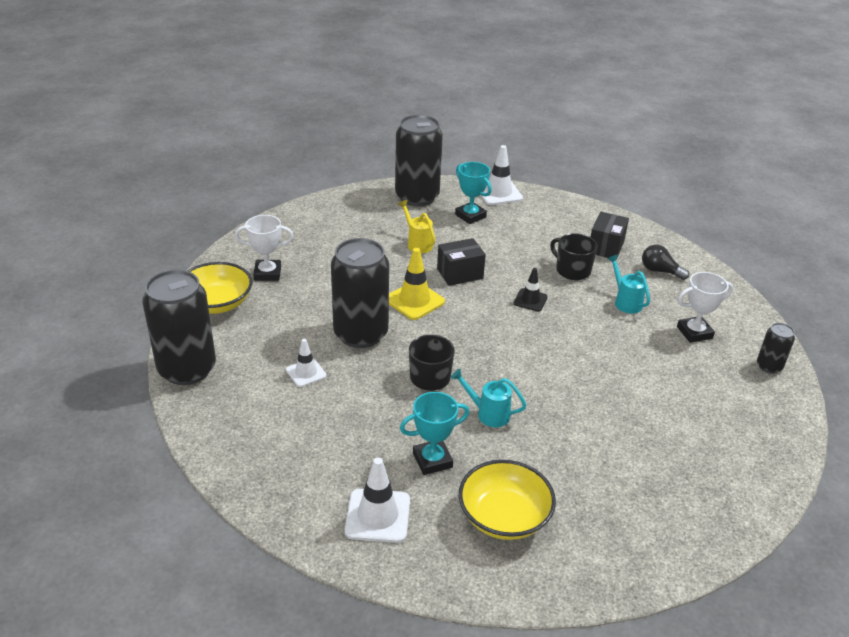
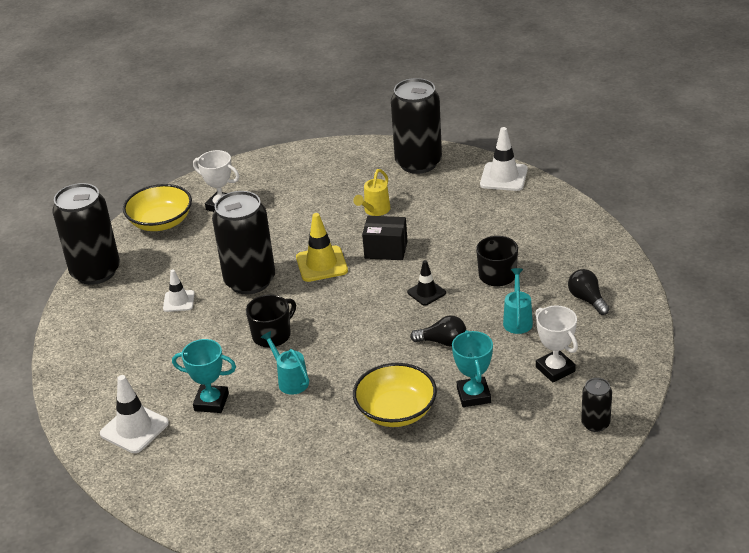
camera: 35 degrees right, 0 degrees up
yellow watering can [398,200,435,253] -> yellow watering can turned 150 degrees counterclockwise [353,169,391,216]
turquoise trophy [455,162,492,224] -> turquoise trophy moved to [452,330,493,407]
yellow bowl [459,460,556,540] -> yellow bowl moved to [353,363,437,427]
black box [591,212,629,260] -> none
white trophy [677,272,733,343] -> white trophy turned 45 degrees clockwise [535,306,578,383]
none -> black light bulb [410,315,466,347]

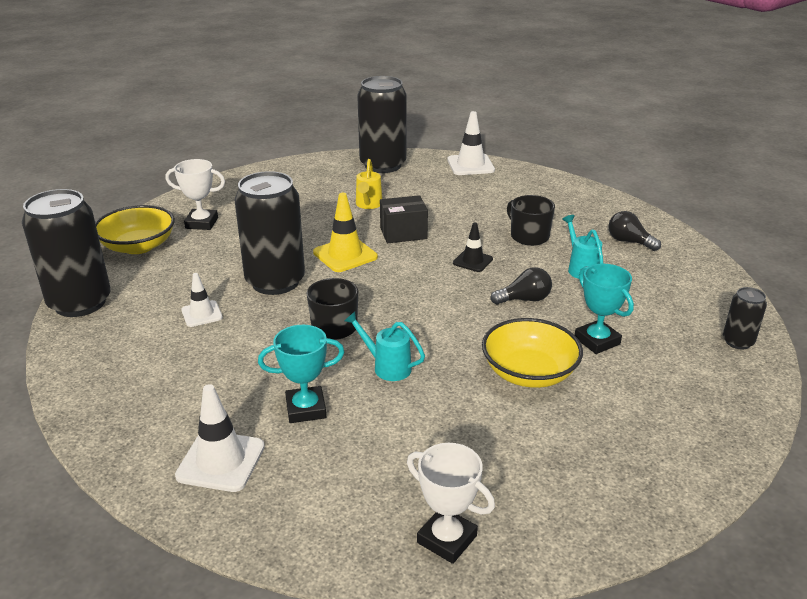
camera: 25 degrees left, 5 degrees down
white trophy [535,306,578,383] -> white trophy moved to [407,443,495,564]

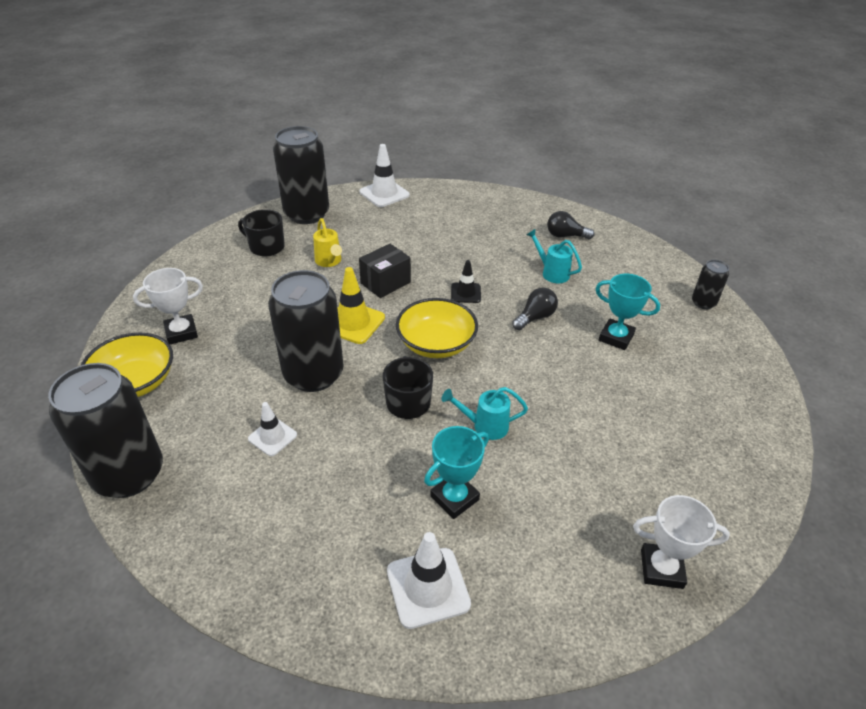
camera: 30 degrees left, 10 degrees up
yellow bowl [482,318,583,388] -> yellow bowl moved to [396,298,478,358]
black mug [507,195,555,246] -> black mug moved to [238,209,285,257]

